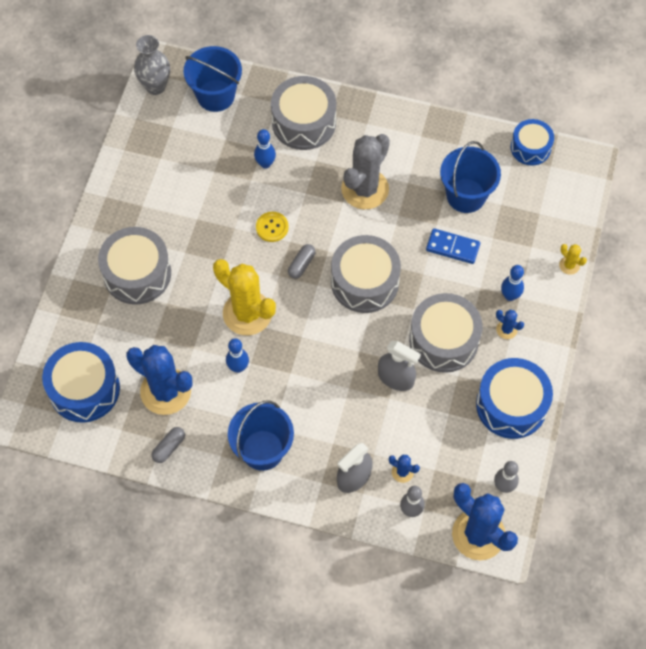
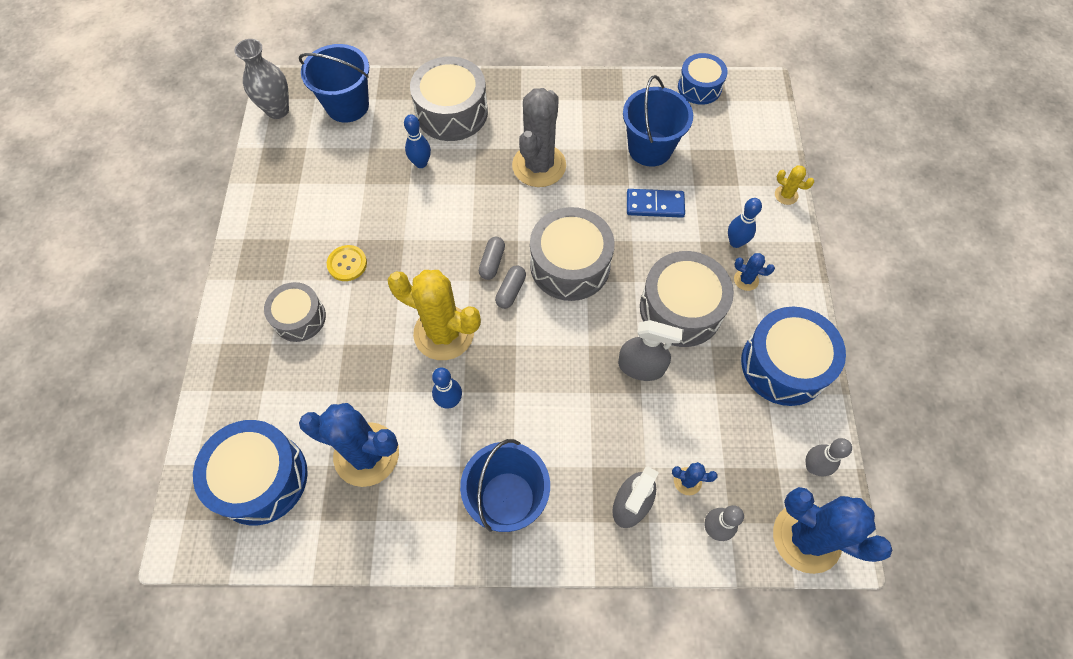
camera: 15 degrees left, 0 degrees up
grey drum [98,227,171,305] -> grey drum [264,282,326,342], size x0.62
grey capsule [152,427,185,463] -> grey capsule moved to [495,265,526,309]
yellow button [256,212,289,242] -> yellow button moved to [327,245,367,281]

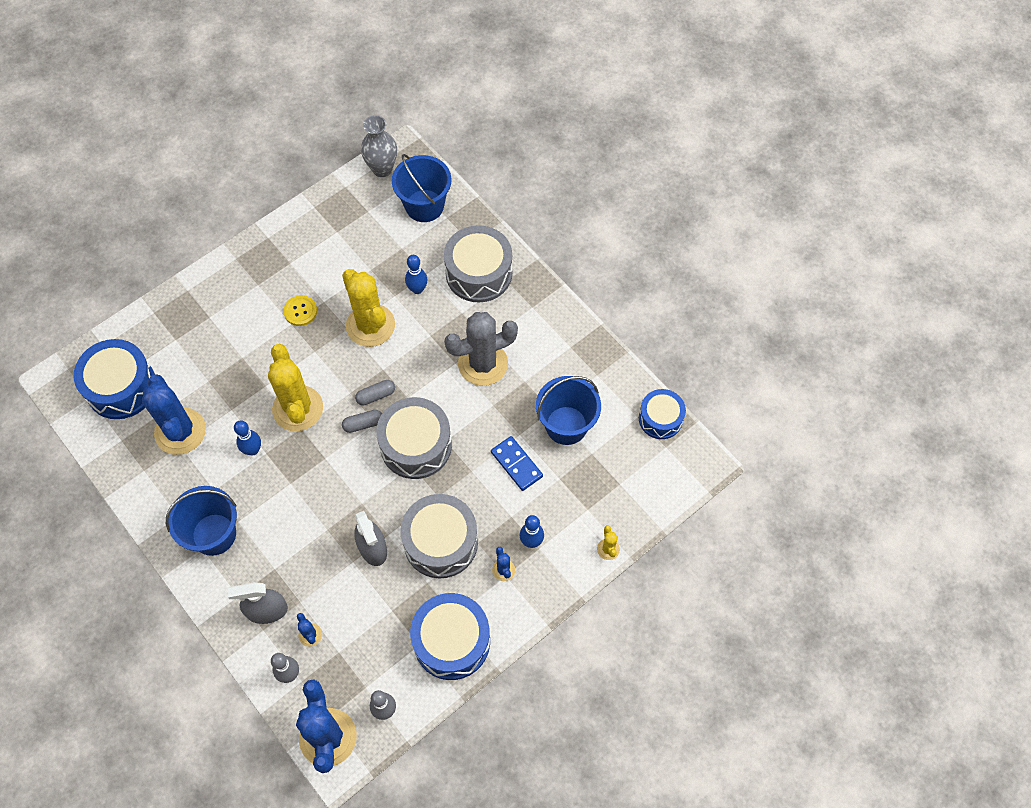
camera: 50 degrees right, 0 degrees up
grey drum [264,282,326,342] -> none
none -> yellow cactus [342,269,395,347]

